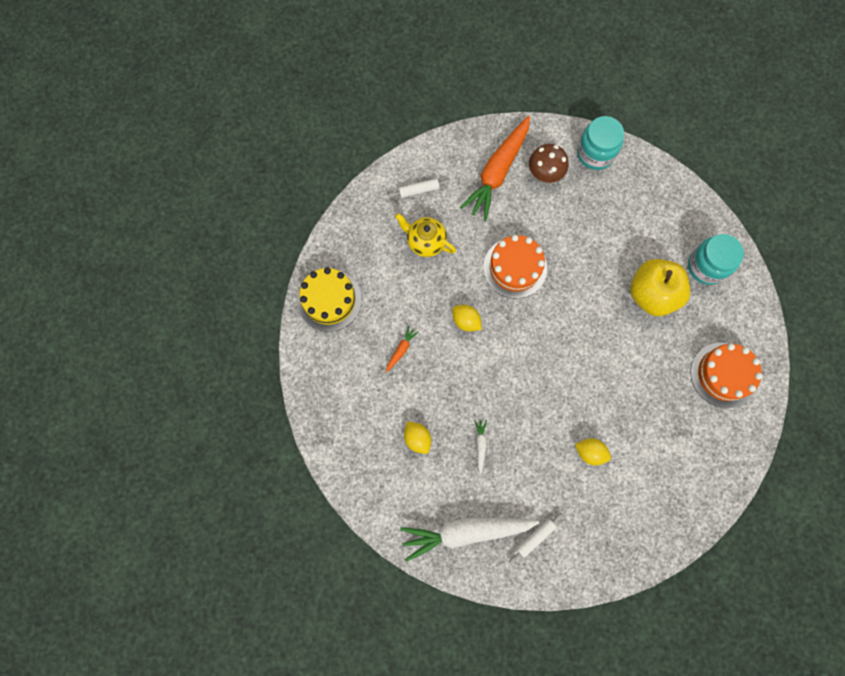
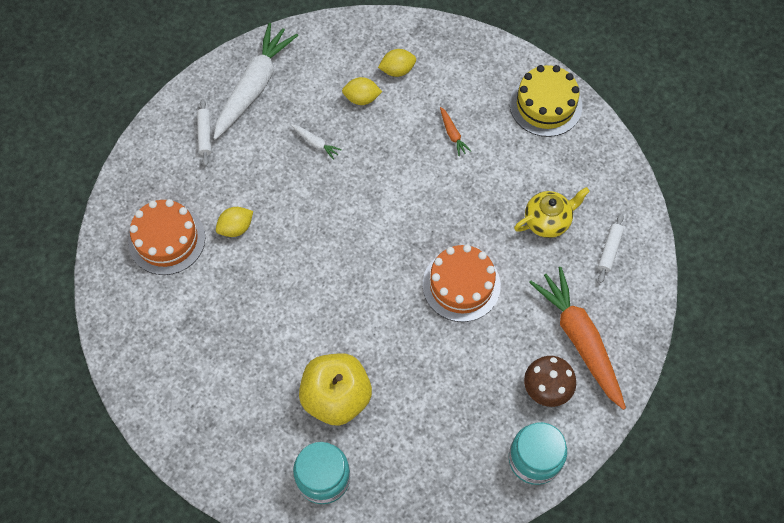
camera: 125 degrees right, 10 degrees down
yellow lemon [452,305,482,331] -> yellow lemon moved to [378,49,416,77]
orange cake [691,343,763,408] -> orange cake moved to [128,199,205,275]

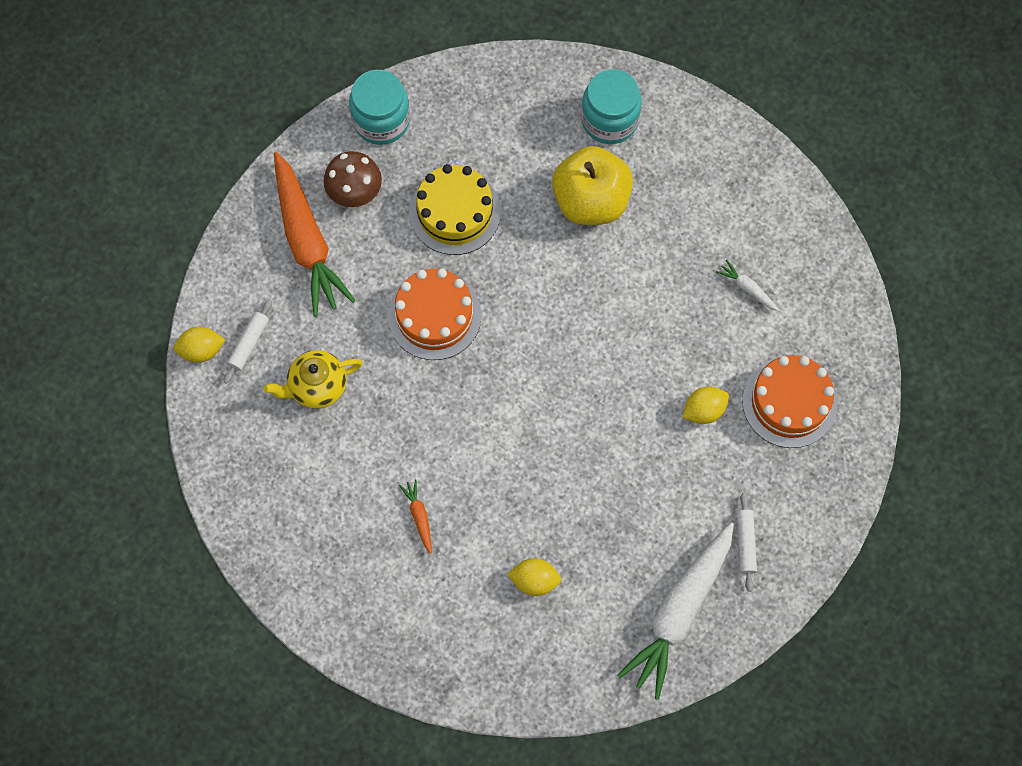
camera: 175 degrees left, 5 degrees up
white carrot [291,124,342,160] -> white carrot moved to [716,260,779,311]
yellow lemon [378,49,416,77] -> yellow lemon moved to [174,327,225,363]
yellow cake [510,65,582,137] -> yellow cake moved to [409,164,501,255]

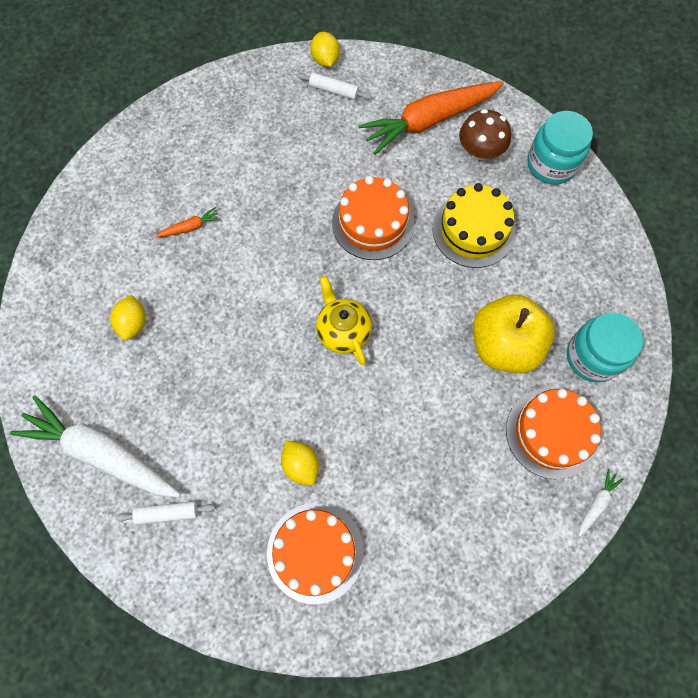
camera: 85 degrees right, 0 degrees up
yellow teapot [263,350,363,409] -> yellow teapot moved to [316,276,372,365]
white carrot [716,260,779,311] -> white carrot moved to [578,469,624,537]
none -> orange cake [506,388,601,479]

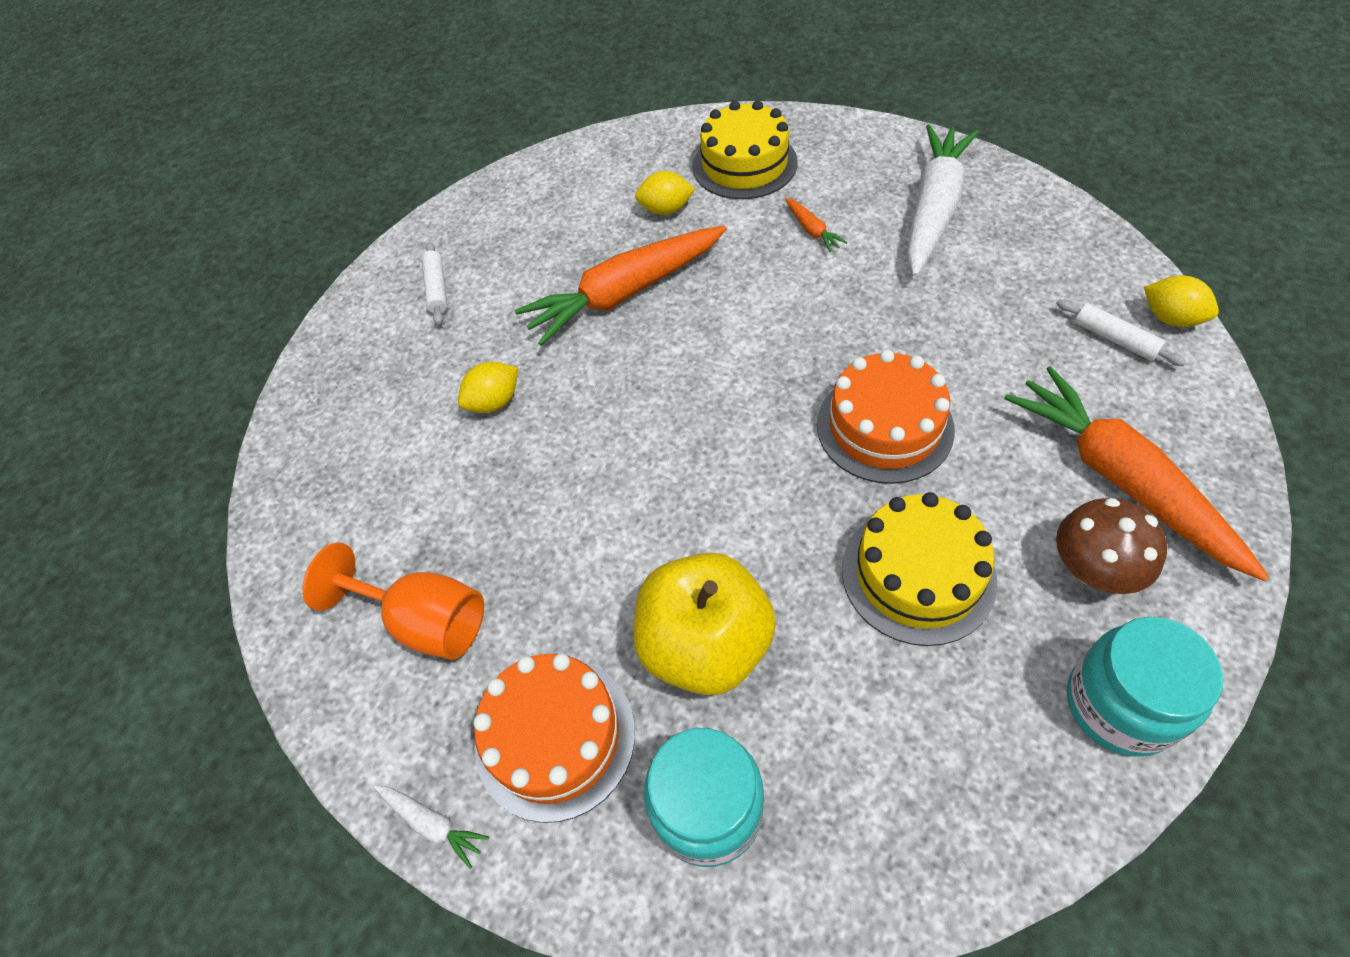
camera: 90 degrees right, 15 degrees down
white carrot [10,395,181,497] -> white carrot moved to [907,124,979,276]
orange cake [267,503,364,604] -> none
white rolling pin [297,72,372,100] -> white rolling pin turned 60 degrees counterclockwise [1056,299,1187,366]
yellow lemon [310,32,340,67] -> yellow lemon turned 60 degrees clockwise [1144,276,1219,327]
yellow teapot [316,276,372,365] -> none
none -> orange goblet [302,542,484,660]
none -> orange carrot [515,225,727,346]
none -> yellow cake [693,100,798,199]

